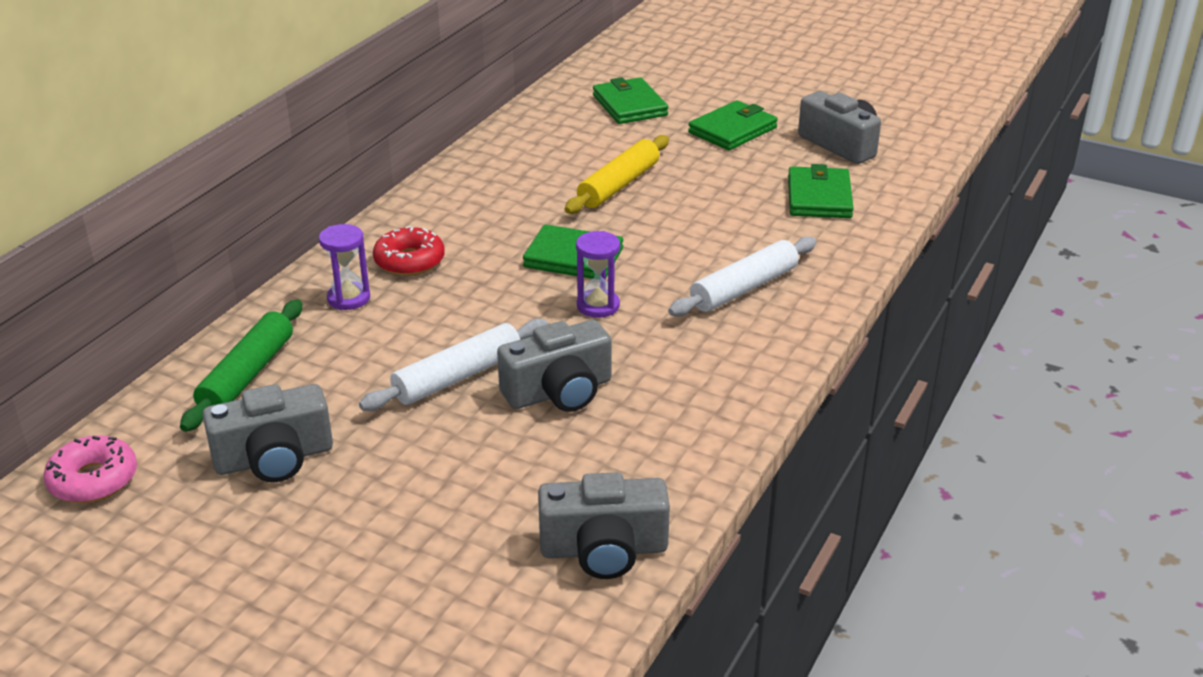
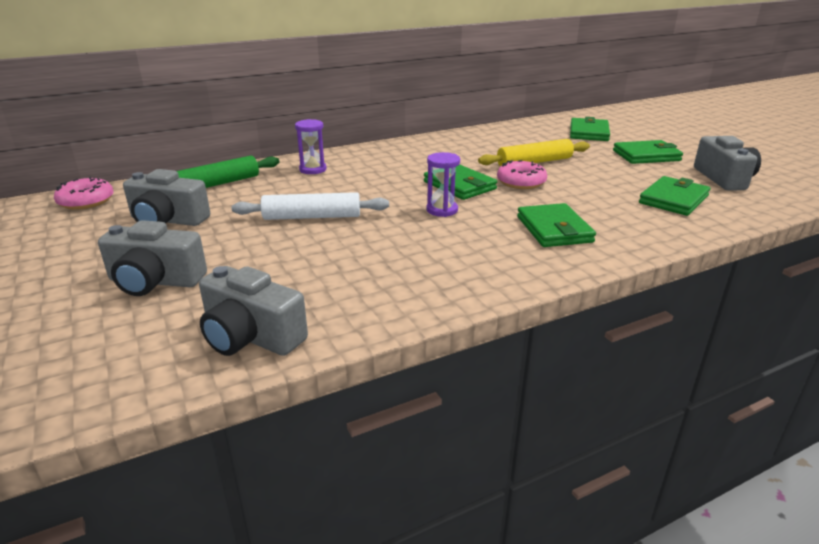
camera: 35 degrees right, 5 degrees down
red donut [373,226,445,276] -> none
grey camera [497,320,612,412] -> grey camera moved to [98,220,207,296]
white rolling pin [668,236,817,317] -> green wallet [517,203,596,247]
none -> pink donut [497,160,547,189]

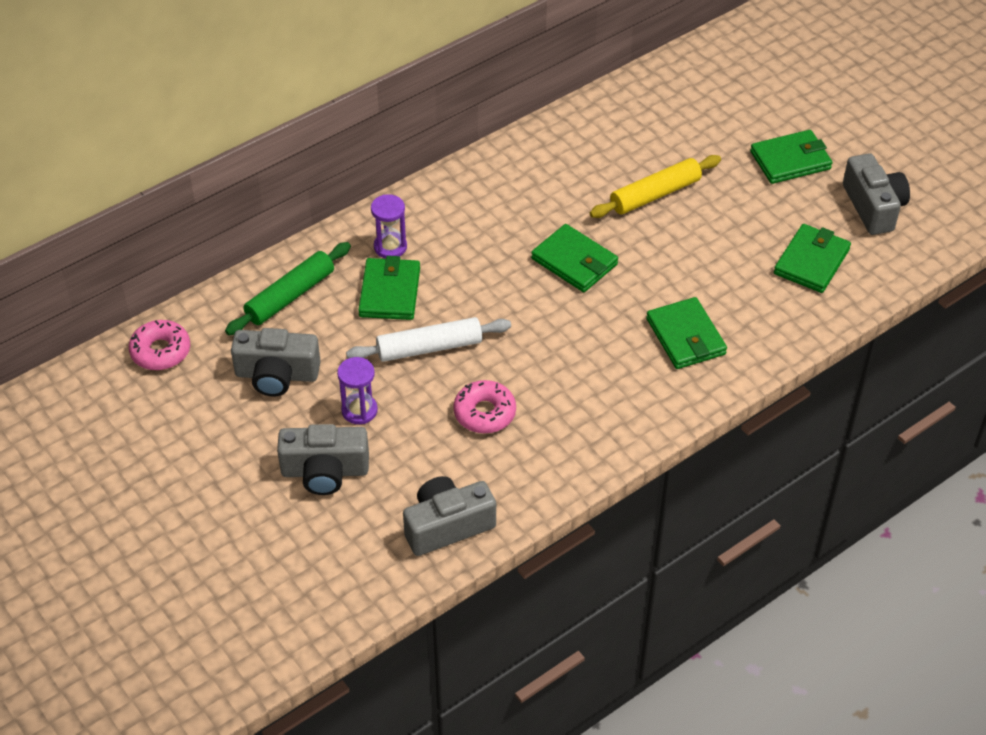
camera: 10 degrees left, 20 degrees up
grey camera [199,266,308,356] -> grey camera turned 135 degrees clockwise [403,476,496,556]
purple hourglass [426,152,460,217] -> purple hourglass moved to [337,357,378,424]
pink donut [497,160,547,189] -> pink donut moved to [453,380,516,433]
green wallet [570,117,610,141] -> green wallet moved to [358,256,420,320]

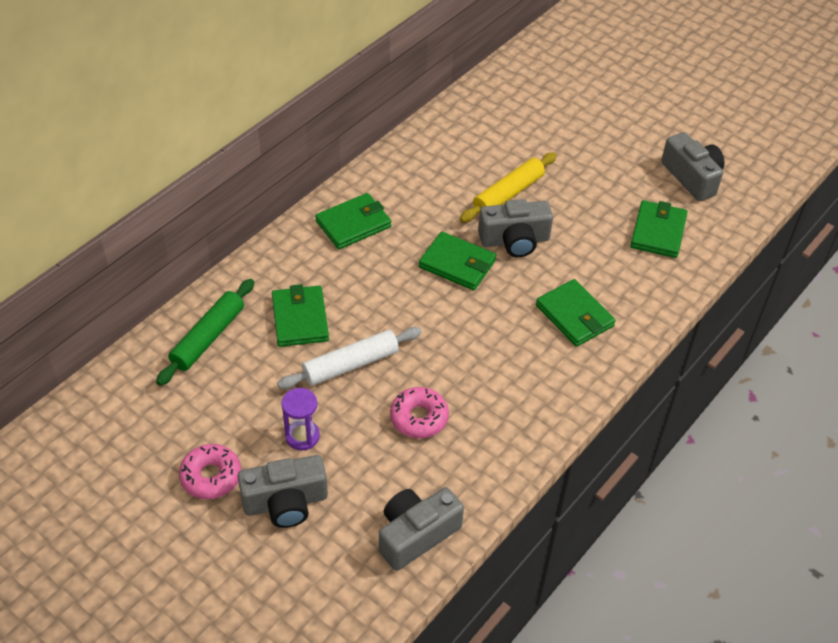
camera: 15 degrees left, 0 degrees up
pink donut [129,320,190,370] -> pink donut moved to [179,444,241,499]
grey camera [231,328,321,396] -> grey camera moved to [478,199,553,257]
purple hourglass [371,194,407,258] -> none
green wallet [750,130,833,184] -> green wallet moved to [315,193,391,249]

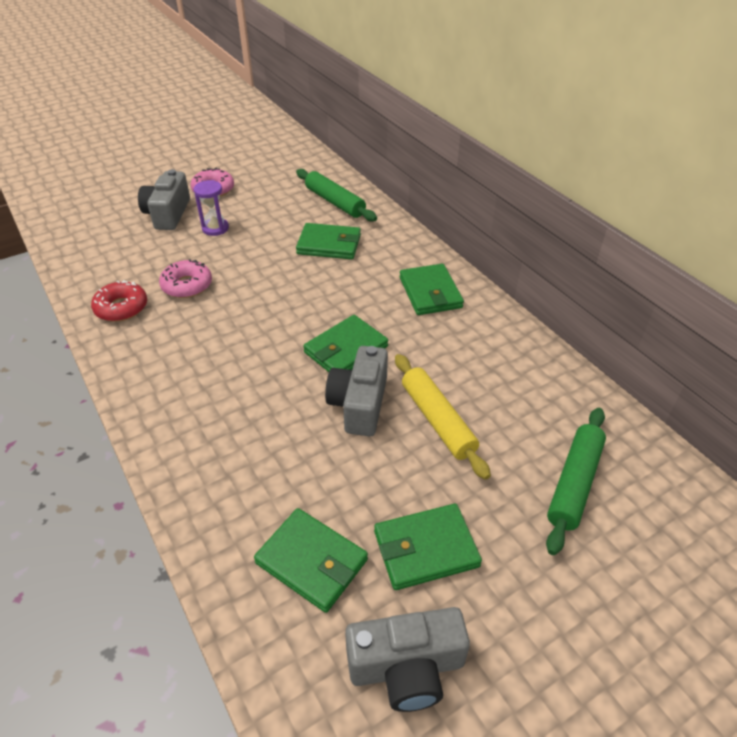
camera: 110 degrees right, 5 degrees down
white rolling pin [277,327,422,389] -> none
grey camera [379,487,464,571] -> none
green wallet [536,279,616,347] -> green wallet moved to [374,504,482,590]
none -> red donut [91,280,147,322]
none -> green rolling pin [546,408,606,555]

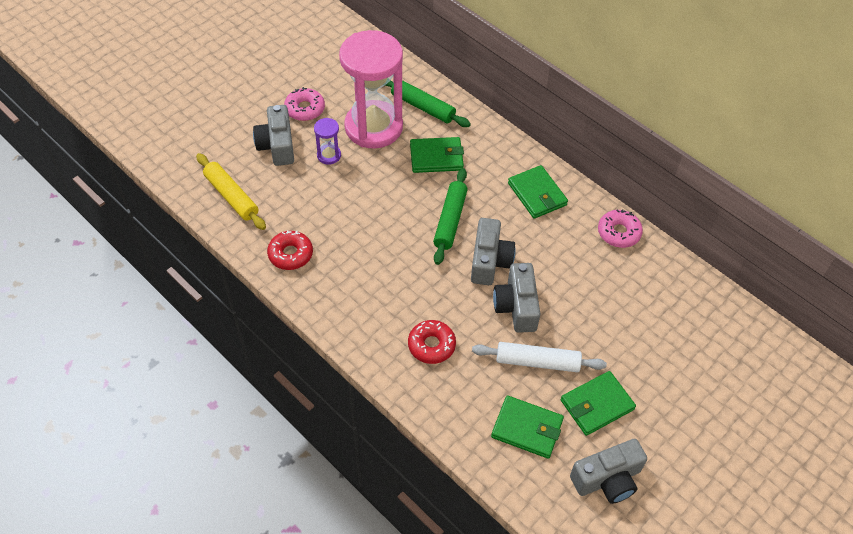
camera: 15 degrees left, 10 degrees up
pink donut [159,259,212,298] -> pink donut moved to [598,209,643,248]
green wallet [303,315,388,372] -> grey camera [471,218,516,285]
yellow rolling pin [395,354,491,480] -> yellow rolling pin moved to [196,153,266,230]
green rolling pin [546,408,606,555] -> green rolling pin moved to [433,168,468,265]
none -> pink hourglass [339,30,403,148]
none -> red donut [408,320,456,364]
none -> white rolling pin [472,342,607,372]

